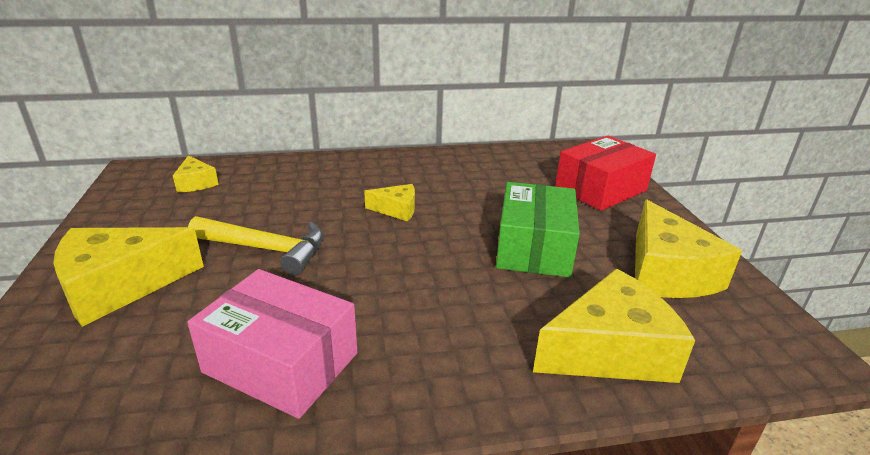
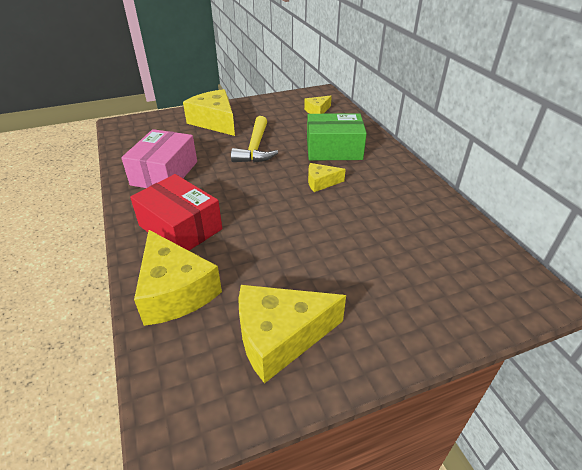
camera: 80 degrees right, 10 degrees up
yellow cheese [364,184,415,221] -> yellow cheese turned 90 degrees clockwise [308,163,346,192]
green box [496,182,580,278] -> green box moved to [307,113,367,160]
red box [555,136,656,211] -> red box moved to [130,174,222,251]

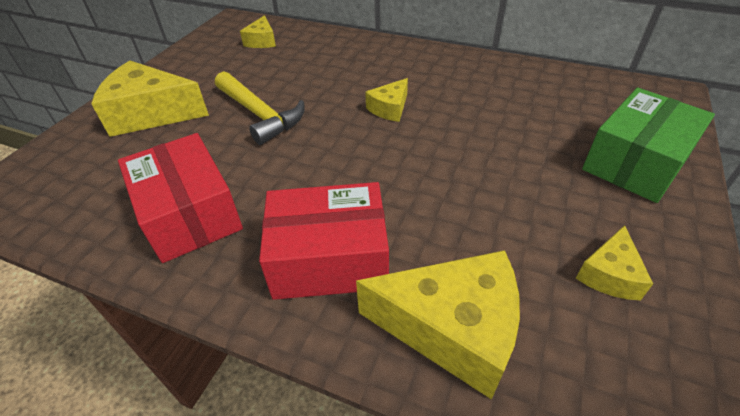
camera: 45 degrees left, 5 degrees up
pink box [121,129,197,188] -> red box [118,133,243,263]
yellow cheese [238,285,346,384] -> yellow cheese [576,225,653,300], size x0.52
green box [307,113,367,160] -> green box moved to [582,88,715,203]

